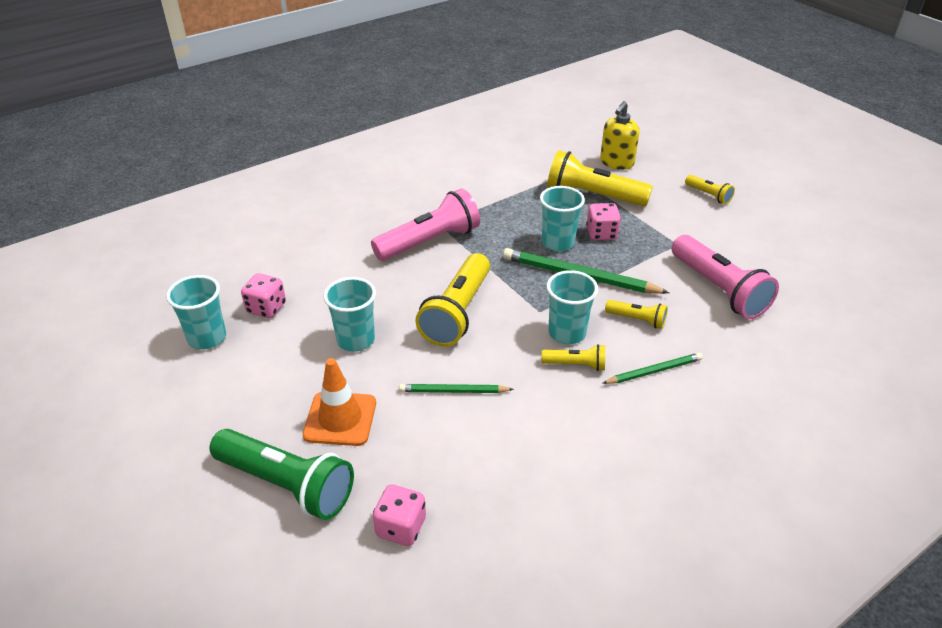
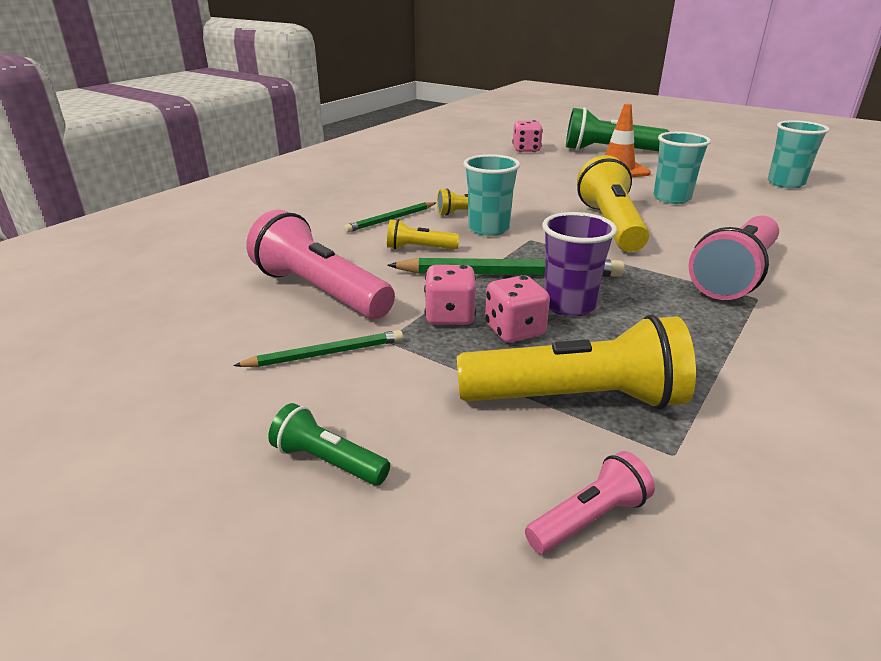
camera: 160 degrees right, 10 degrees down
pink dice [241,273,286,318] -> pink dice moved to [424,265,476,325]
green pencil [399,384,514,393] -> green pencil moved to [233,330,403,367]
turquoise cup [540,186,585,252] -> purple cup [542,212,617,317]
yellow soap dispenser [600,101,639,170] -> pink flashlight [525,451,655,554]
yellow flashlight [685,175,735,204] -> green flashlight [268,403,390,486]

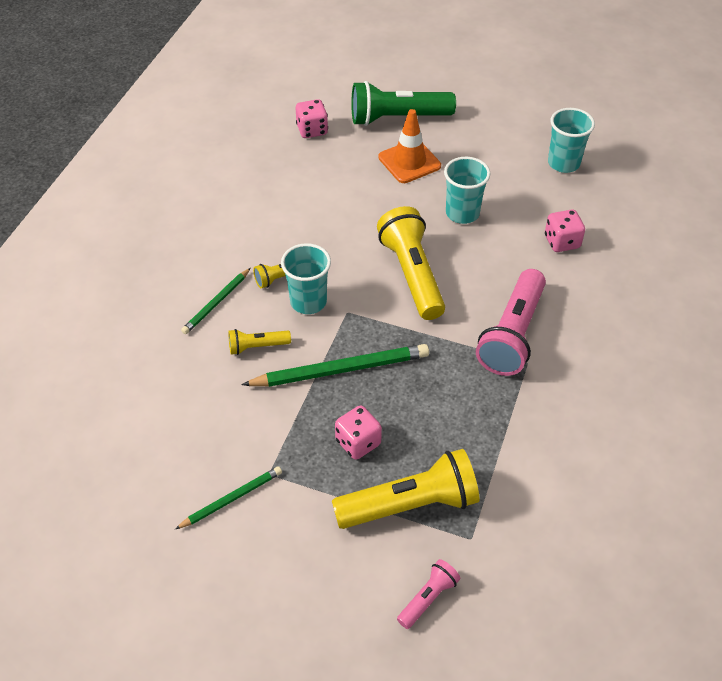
camera: 15 degrees left, 20 degrees up
pink flashlight [246,209,395,319] -> none
green flashlight [268,403,390,486] -> none
pink dice [424,265,476,325] -> pink dice moved to [545,210,585,252]
purple cup [542,212,617,317] -> none

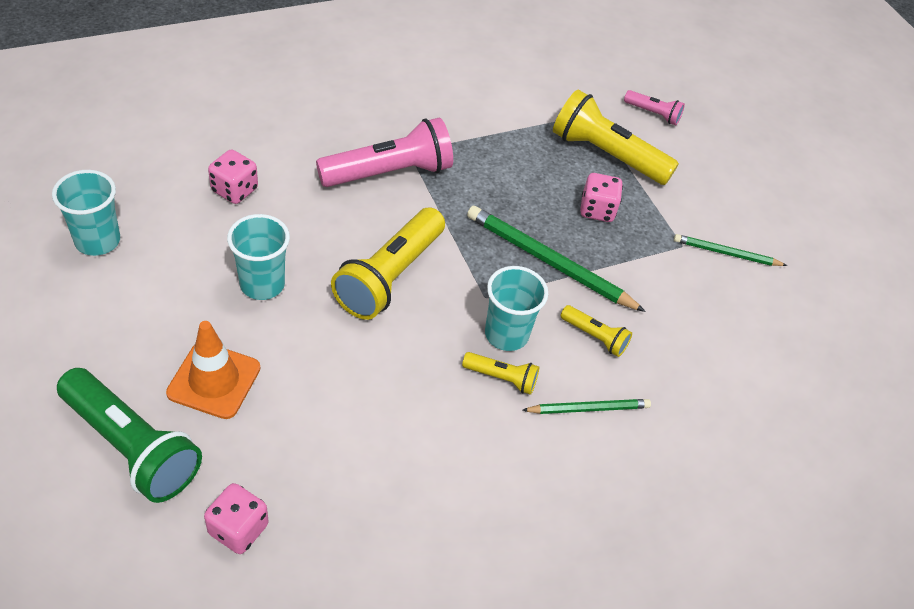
camera: 140 degrees left, 0 degrees up
pink flashlight [397,559,461,629] -> pink flashlight turned 150 degrees counterclockwise [624,90,685,125]

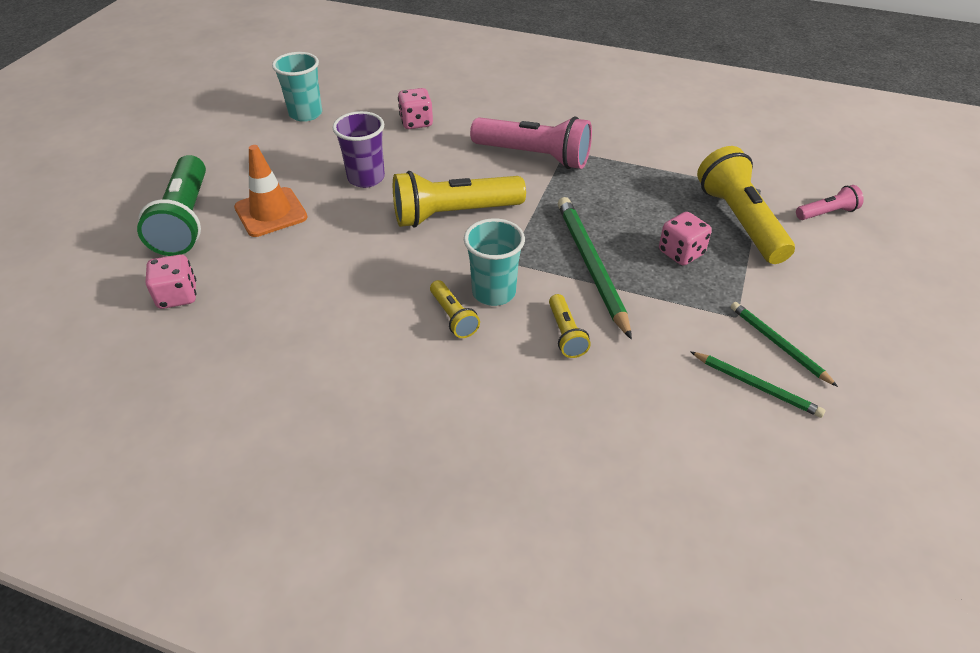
camera: 50 degrees right, 5 degrees down
turquoise cup [227,214,290,300] -> purple cup [333,111,385,188]
green pencil [523,399,651,414] -> green pencil moved to [690,351,826,418]
pink flashlight [624,90,685,125] -> pink flashlight turned 90 degrees counterclockwise [796,185,864,220]

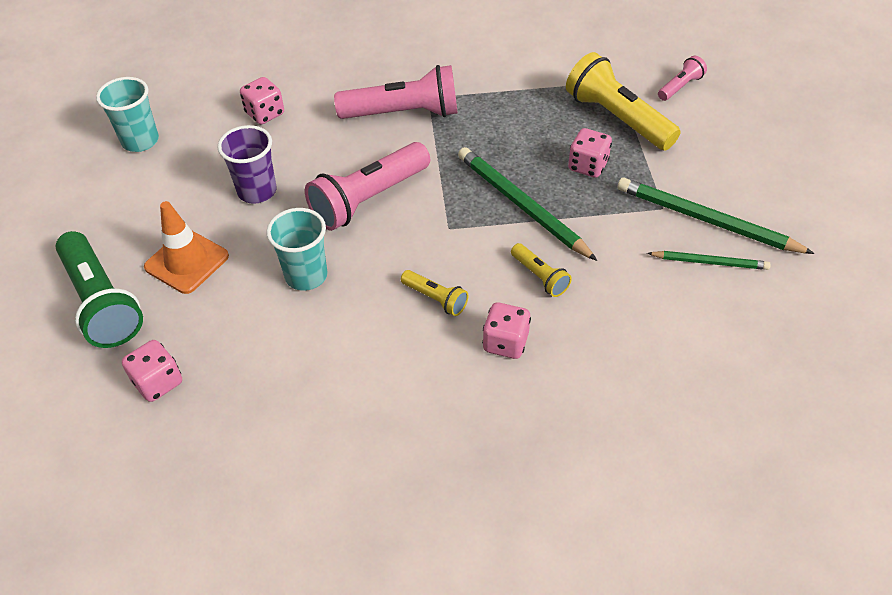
camera: 25 degrees left, 5 degrees up
yellow flashlight [393,171,526,228] -> pink flashlight [305,142,430,231]
turquoise cup [464,218,525,306] -> turquoise cup moved to [266,208,328,291]
green pencil [730,302,838,387] -> green pencil [617,178,815,254], size x1.74
none -> pink dice [482,302,531,359]

